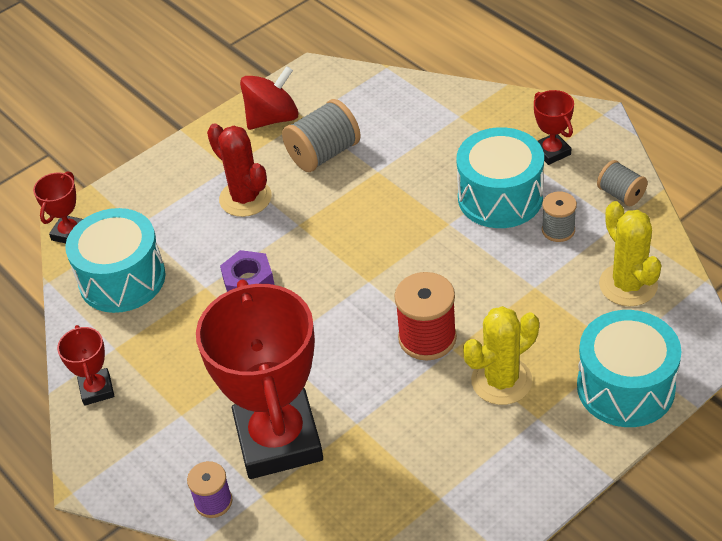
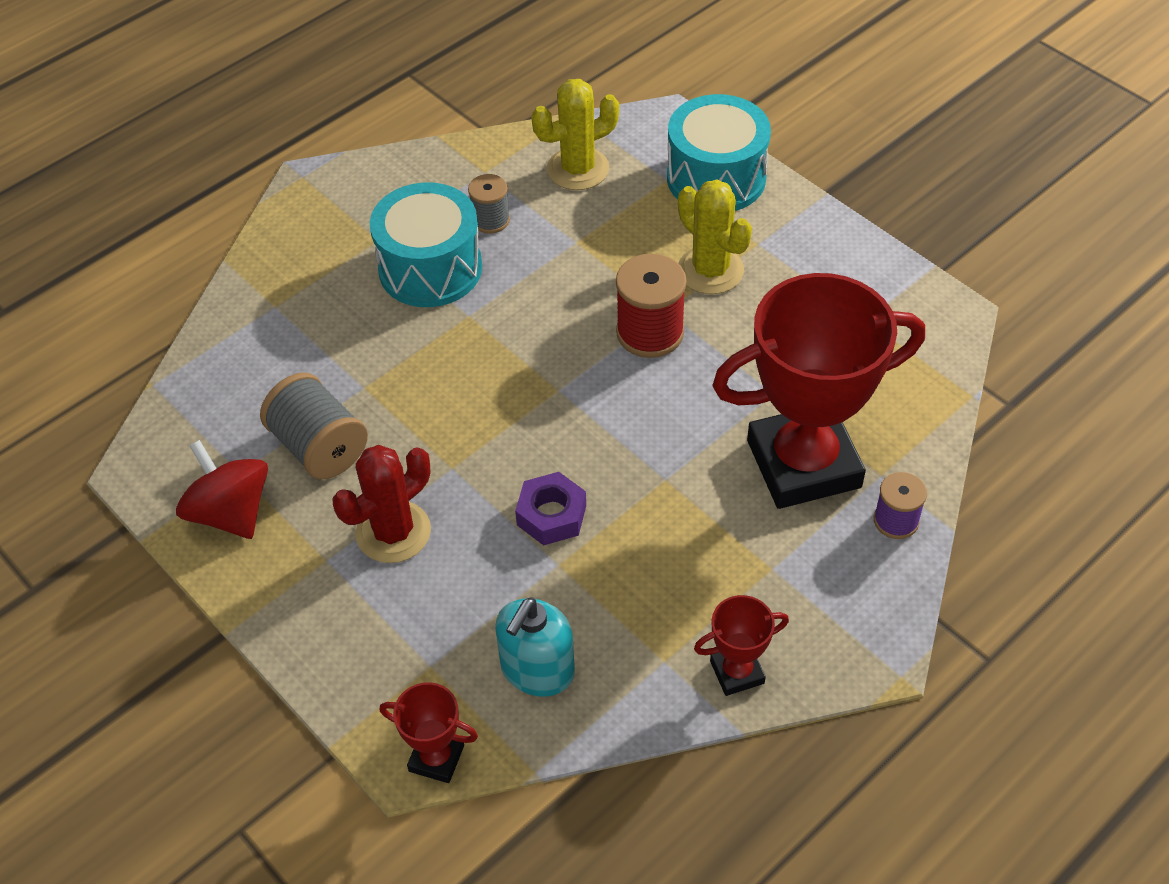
camera: 95 degrees left, 5 degrees up
turquoise drum [65,208,166,313] -> turquoise soap dispenser [495,597,575,697]
red trophy [534,90,574,165] -> none
grey spool [597,160,648,206] -> none

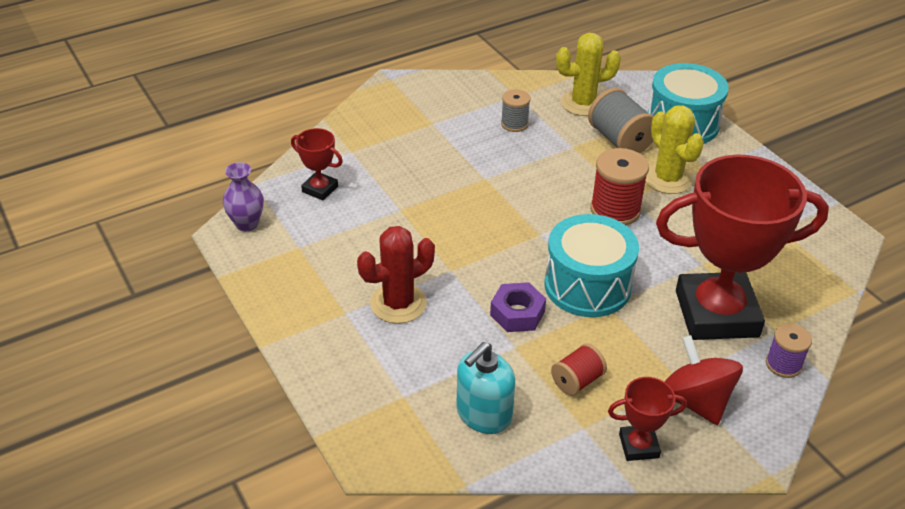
camera: 10 degrees right, 10 degrees down
red spinning top [176,440,268,539] -> red spinning top moved to [665,335,743,425]
grey spool [260,372,368,479] -> grey spool moved to [588,88,654,153]
turquoise drum [370,182,482,307] -> turquoise drum moved to [545,214,639,317]
red trophy [380,682,478,783] -> red trophy moved to [291,128,343,200]
none -> purple vase [223,162,264,231]
none -> red spool [551,343,607,396]

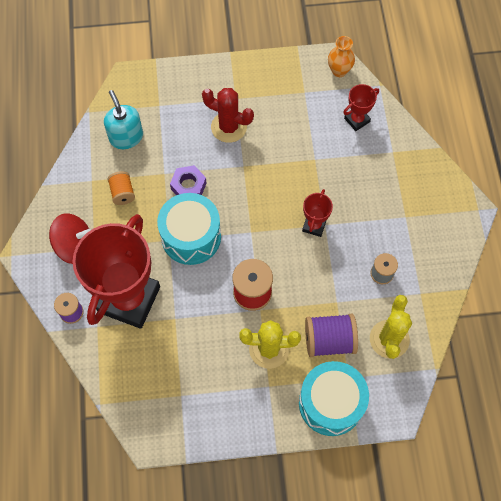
camera: 115 degrees right, 25 degrees up
purple vase [223,162,264,231] -> orange vase [328,36,355,77]
red cactus [357,226,435,324] -> red cactus turned 60 degrees counterclockwise [202,88,254,143]
red spool [551,343,607,396] -> orange spool [107,171,135,205]
grey spool [588,88,654,153] -> purple spool [305,314,358,357]
red trophy [608,377,687,461] -> red trophy moved to [302,189,333,237]

